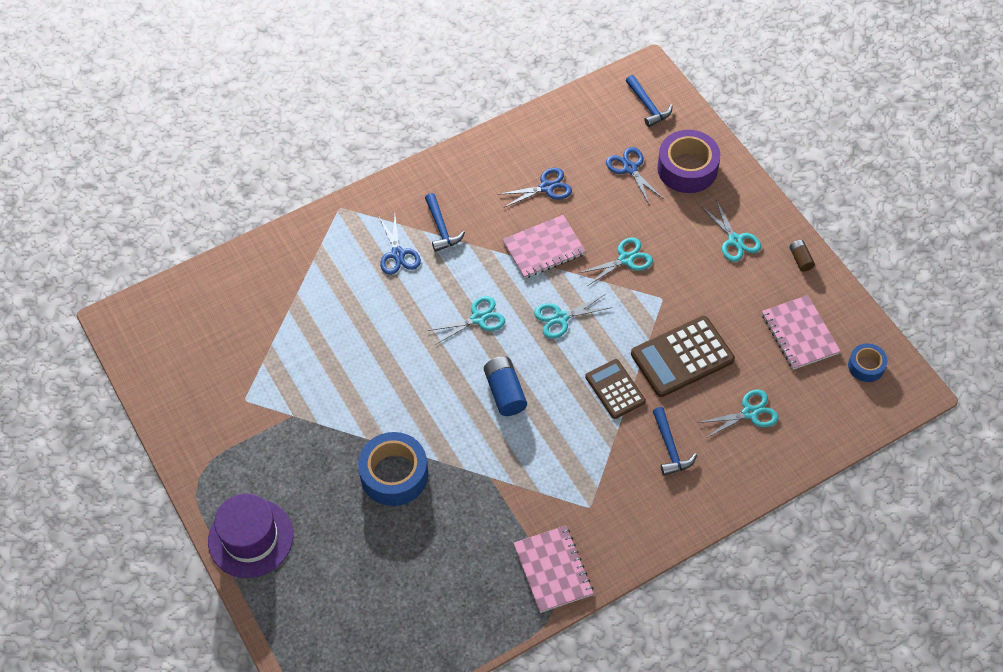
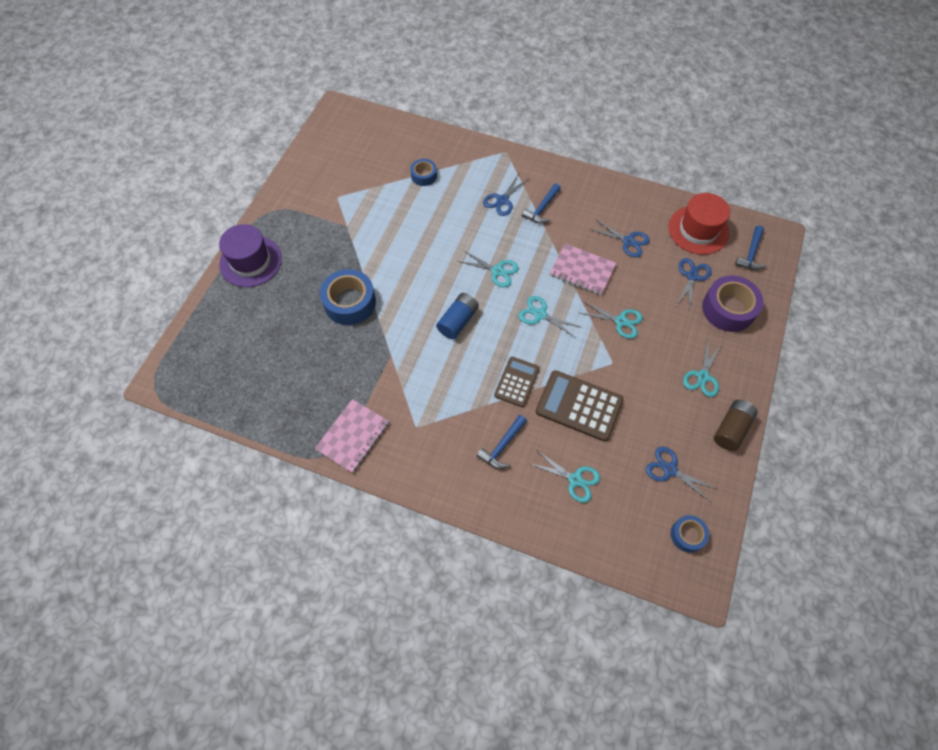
camera: 50 degrees right, 5 degrees up
pink notebook [762,295,841,370] -> blue scissors [646,447,717,501]
brown battery [789,240,815,272] -> brown battery [714,400,758,451], size x1.76
none -> blue tape [410,159,437,186]
none -> red hat [668,193,730,255]

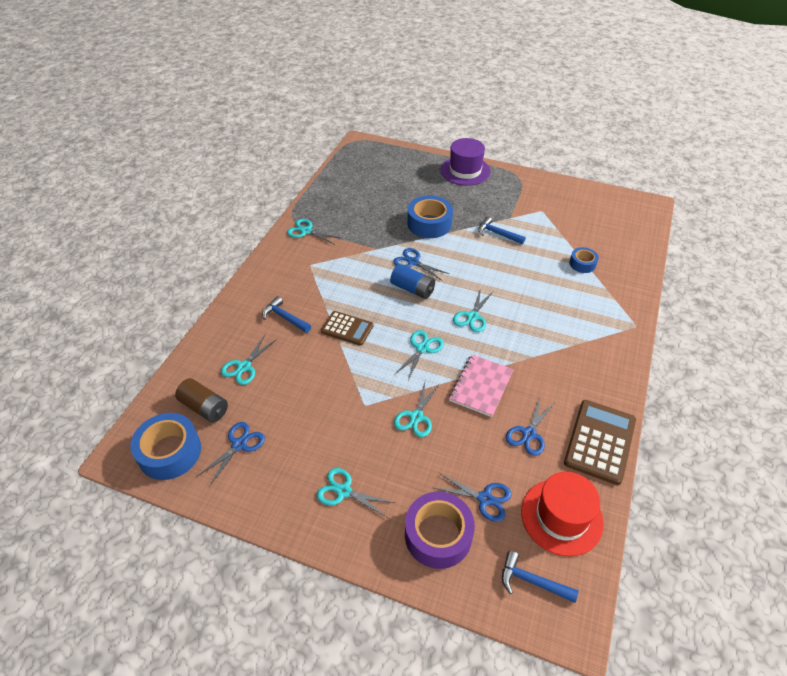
camera: 90 degrees right, 15 degrees down
pink notebook [315,399,389,473] -> turquoise scissors [287,219,341,245]
blue scissors [483,173,530,216] -> blue scissors moved to [393,248,449,280]
blue hammer [522,183,561,224] -> blue hammer moved to [478,216,526,244]
brown calculator [535,370,624,442] -> brown calculator moved to [564,400,636,485]
blue tape [671,515,709,553] -> blue tape [131,413,201,480], size x1.81
brown battery [714,400,758,451] -> brown battery moved to [175,378,228,423]

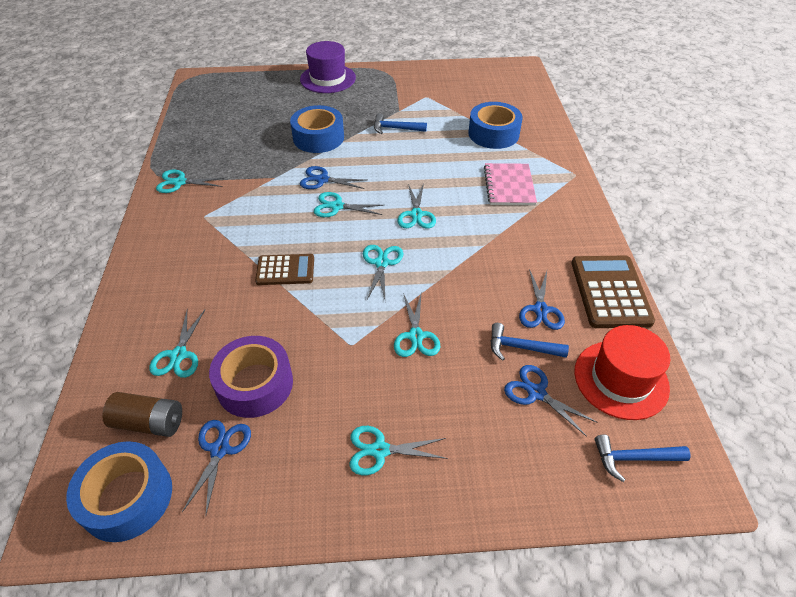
camera: 25 degrees left, 0 degrees up
blue hammer [262,296,311,333] -> blue hammer moved to [490,323,569,361]
blue battery [390,264,435,299] -> turquoise scissors [314,192,384,217]
purple tape [405,492,475,569] -> purple tape moved to [209,336,293,418]
blue scissors [434,473,512,522] -> blue scissors turned 135 degrees counterclockwise [504,365,598,437]
pink notebook [449,355,514,417] -> pink notebook moved to [484,163,537,205]
blue tape [569,247,599,273] -> blue tape [468,102,523,149], size x1.81

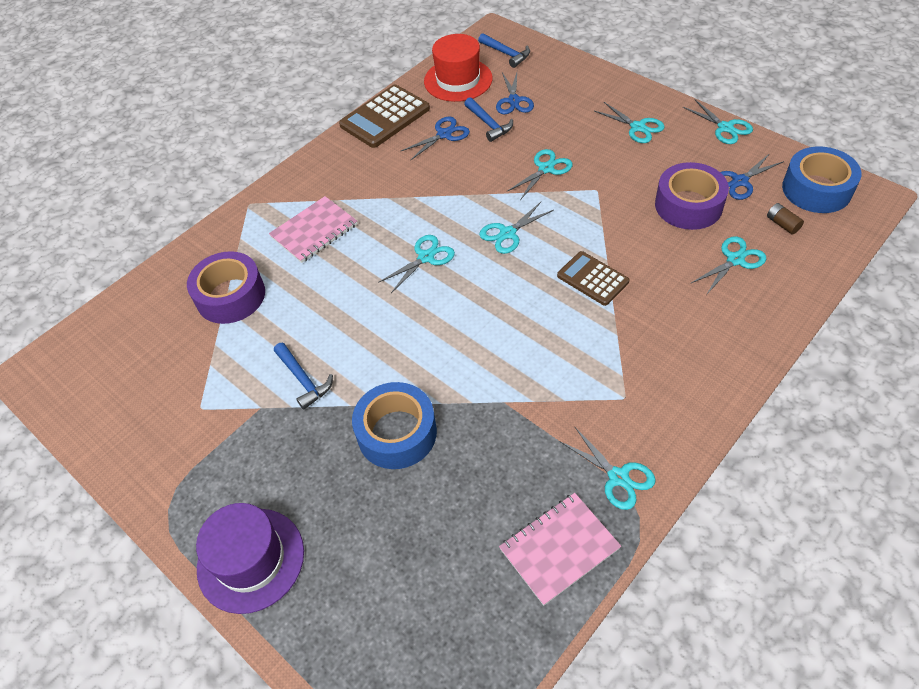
camera: 130 degrees left, 5 degrees up
brown battery [102,392,182,437] -> brown battery [767,203,804,235], size x0.57
blue scissors [300,166,366,189] -> none
turquoise scissors [314,192,384,217] -> turquoise scissors moved to [683,100,753,144]
blue tape [468,102,523,149] -> purple tape [187,251,265,324]
none -> pink notebook [499,493,621,606]

